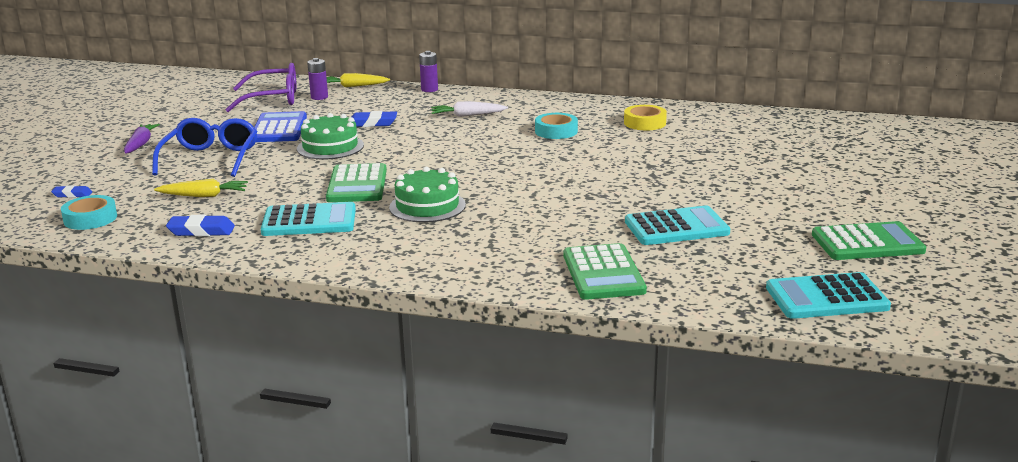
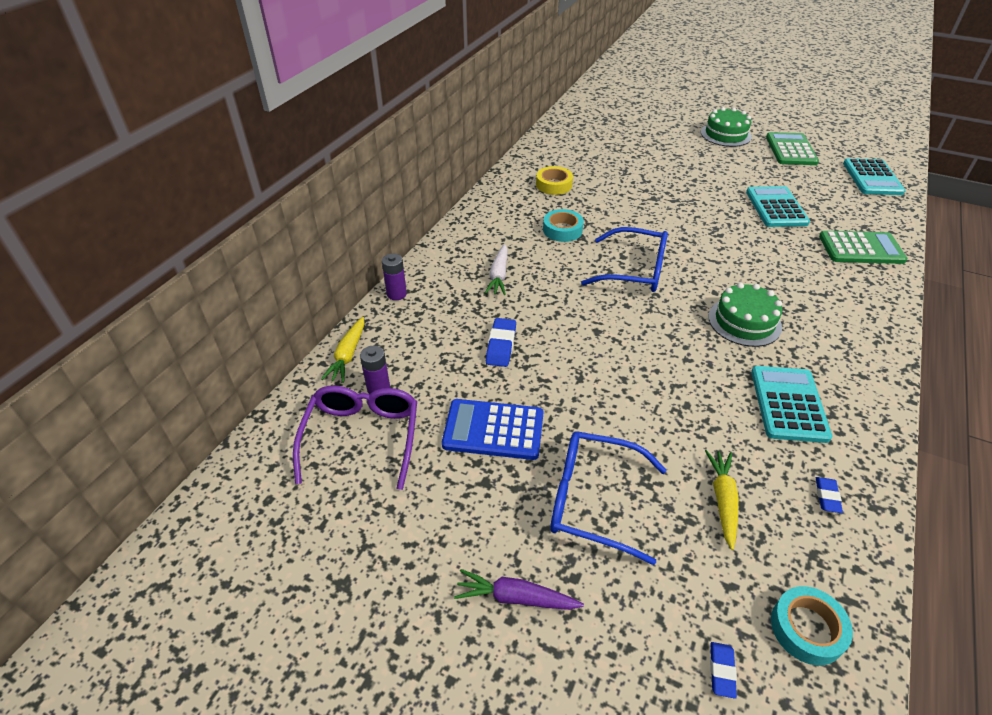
camera: 80 degrees left, 20 degrees up
blue eraser [166,215,235,236] -> blue eraser [816,477,843,513], size x0.62
green cake [297,113,364,159] -> green cake moved to [701,107,752,147]
green calculator [326,163,387,202] -> none
none -> blue glasses [581,227,668,292]

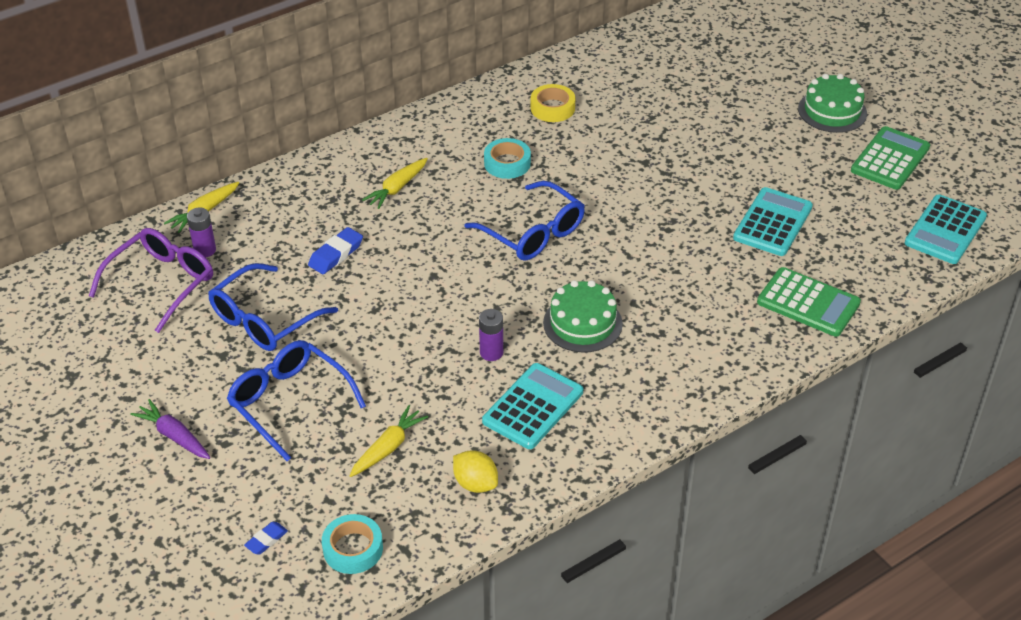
camera: 30 degrees right, 0 degrees up
purple battery [382,254,407,300] -> purple battery moved to [479,309,503,361]
blue calculator [442,399,544,460] -> blue glasses [208,263,338,351]
white carrot [485,244,508,295] -> yellow carrot [362,158,428,209]
blue eraser [816,477,843,513] -> yellow lemon [453,450,498,493]

